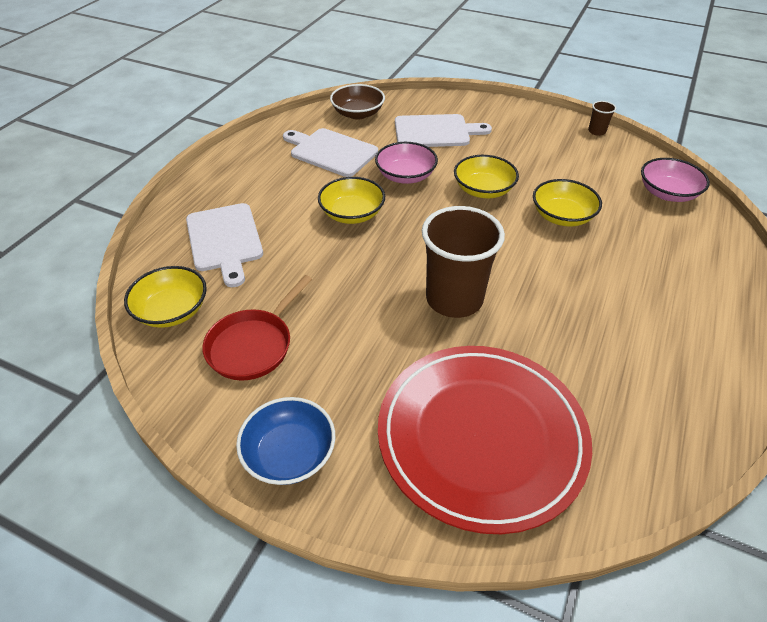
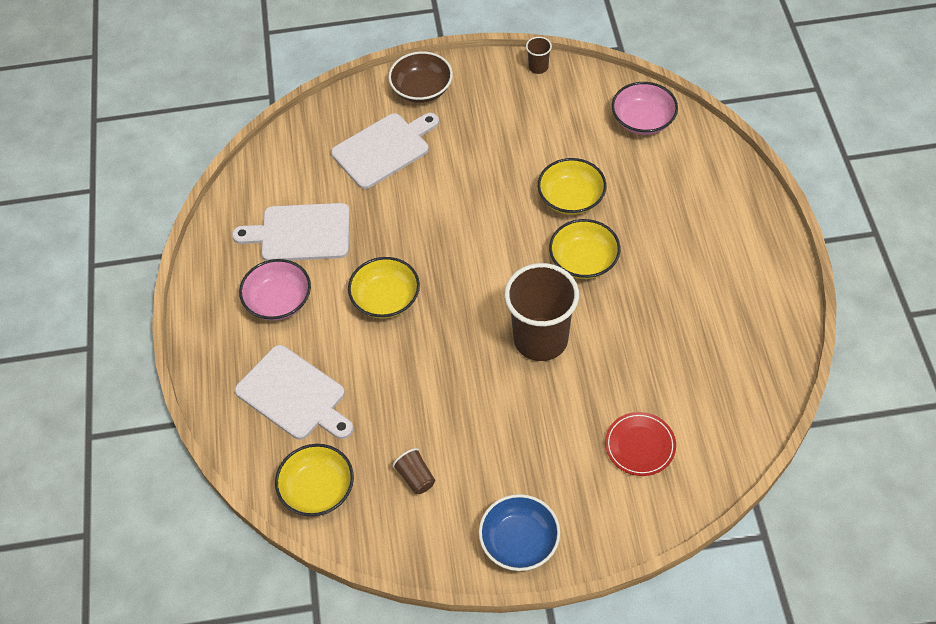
camera: 30 degrees left, 10 degrees up
red pan [202,275,312,381] -> brown cup [392,448,435,494]
brown bowl [330,84,385,119] -> brown bowl moved to [388,51,453,103]
pink bowl [375,142,438,184] -> pink bowl moved to [239,259,311,321]
red plate [378,346,592,534] -> red plate [605,412,676,476], size x0.41
yellow bowl [454,155,519,198] -> yellow bowl moved to [549,219,620,279]

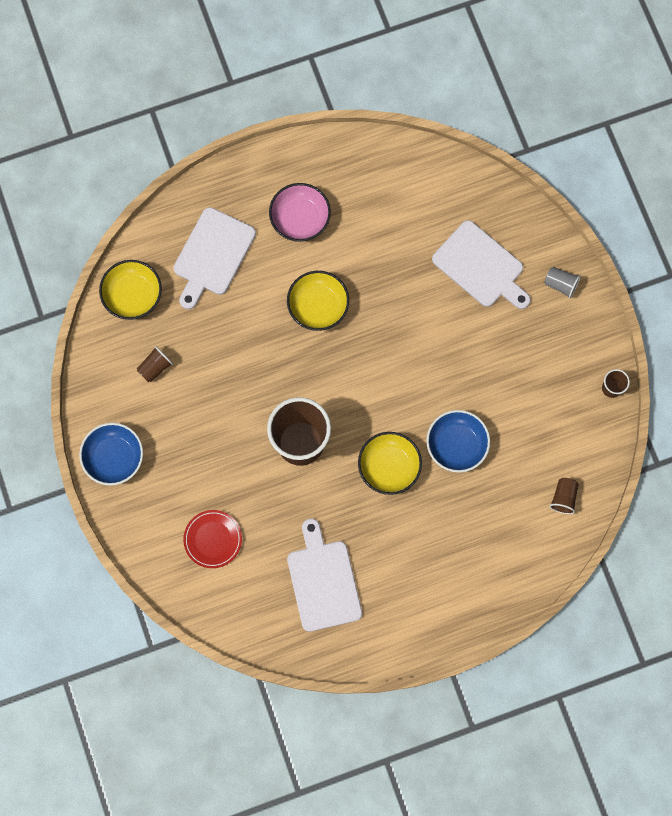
camera: 75 degrees right, 20 degrees up
white cutting board [232,203,350,261] -> white cutting board moved to [287,519,362,632]
brown bowl [388,51,453,103] -> grey cup [544,267,581,299]
yellow bowl [538,158,607,215] -> blue bowl [426,410,490,473]
pink bowl [612,82,678,135] -> brown cup [549,478,579,514]

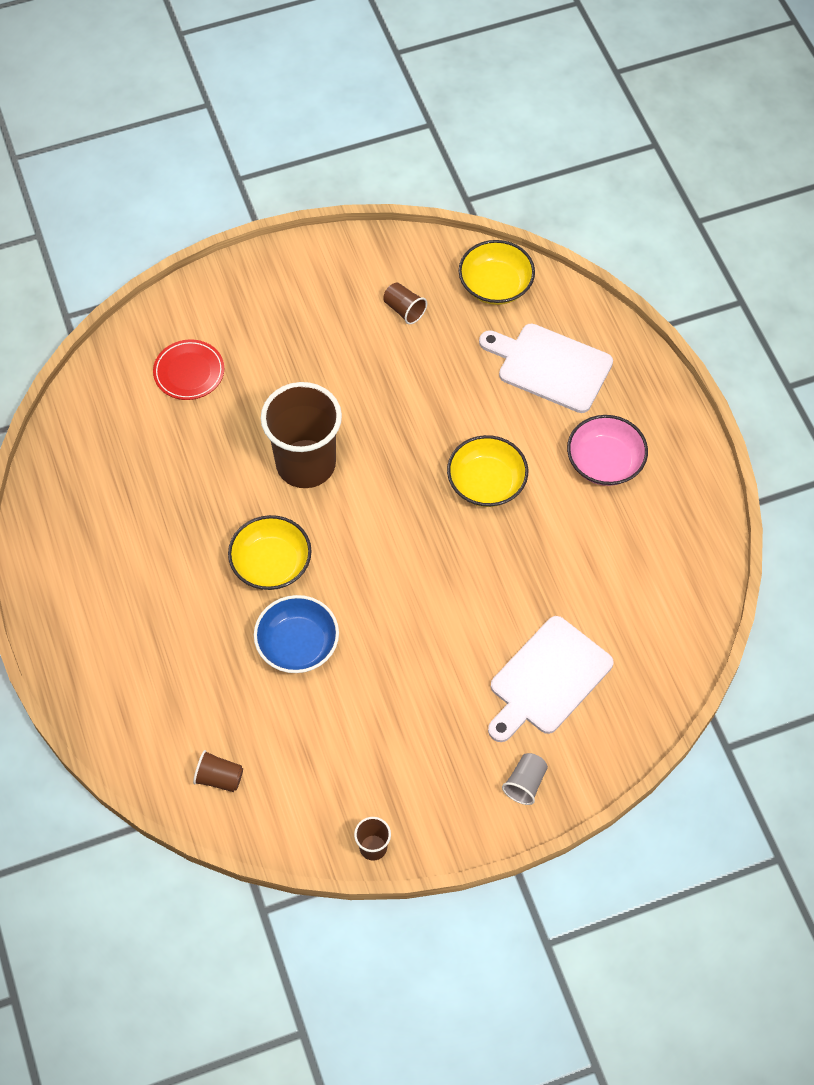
camera: 90 degrees right, 15 degrees down
blue bowl [79,423,143,486] -> none
white cutting board [287,519,362,632] -> none

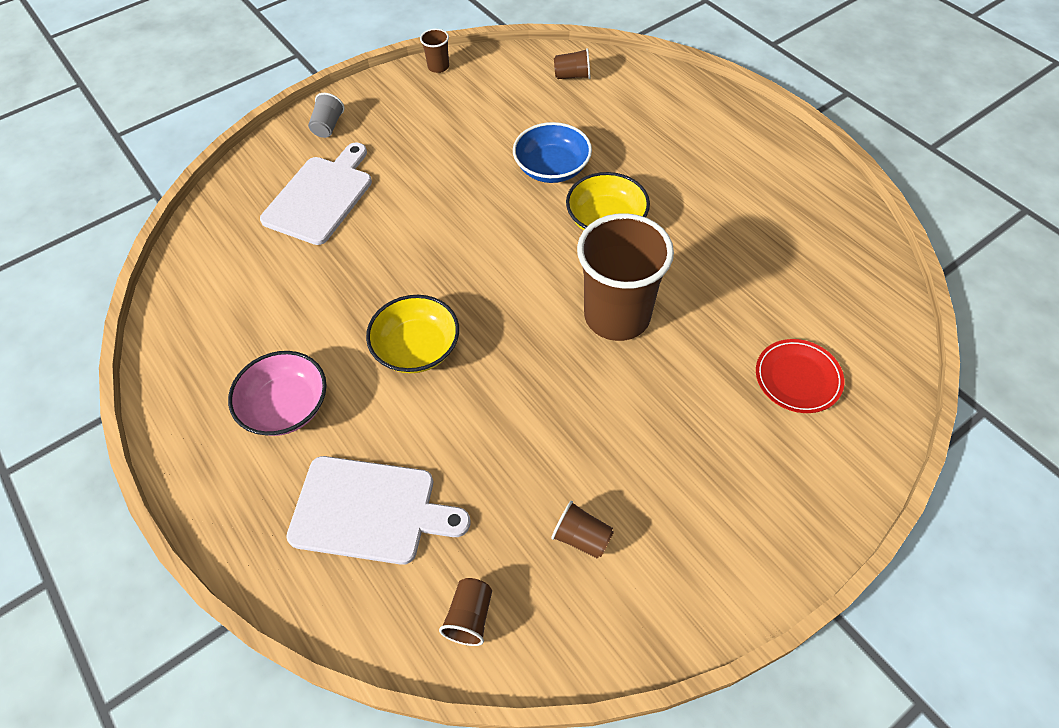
camera: 165 degrees right, 5 degrees down
yellow bowl [459,240,535,305] -> brown cup [439,578,492,646]

